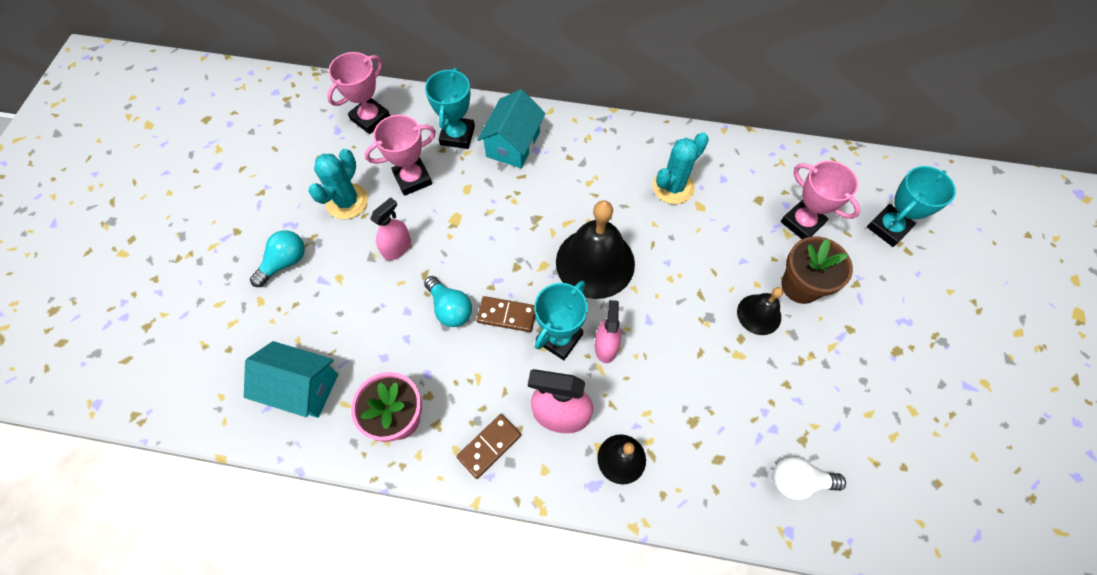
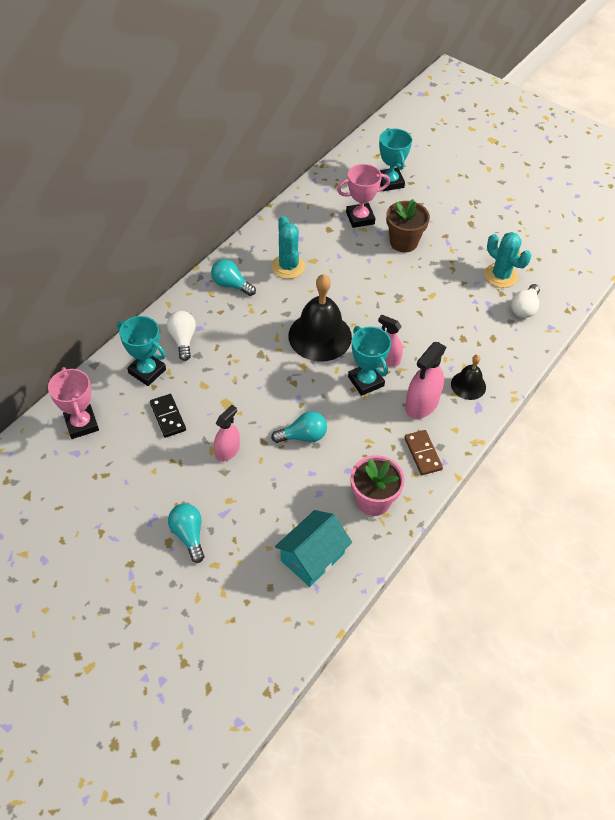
camera: 65 degrees left, 10 degrees down
turquoise cactus [308,149,368,219] -> turquoise cactus moved to [484,232,531,288]
pink trophy [365,115,436,196] -> black domino [150,394,186,438]
pink spray bottle [370,197,411,260] -> pink spray bottle turned 60 degrees clockwise [214,405,240,462]
brown domino [476,296,535,332] -> none
turquoise house [477,89,545,168] -> white light bulb [167,311,196,361]
black bell [737,287,783,335] -> none
none -> turquoise light bulb [211,259,256,296]

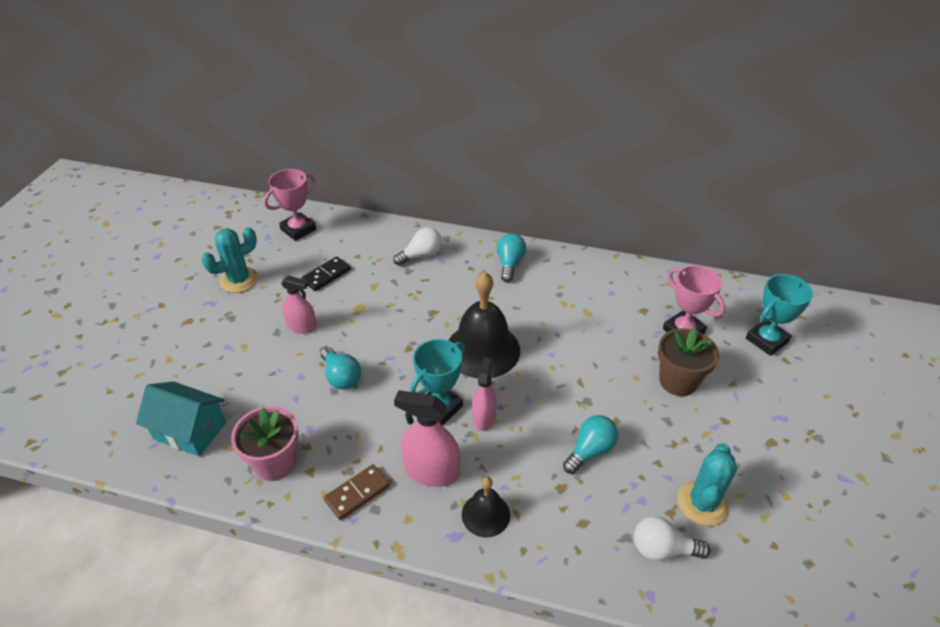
camera: 70 degrees right, 10 degrees down
turquoise trophy [117,316,166,386] -> none
turquoise light bulb [168,504,204,563] -> turquoise light bulb moved to [563,415,618,474]
turquoise cactus [271,216,305,279] -> turquoise cactus moved to [201,227,259,293]

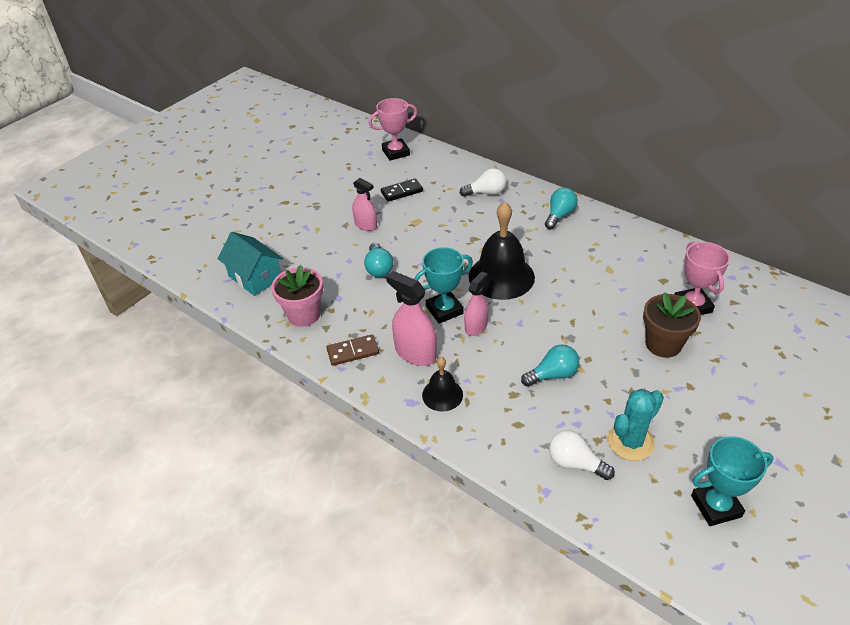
camera: 25 degrees right, 0 degrees up
turquoise cactus [201,227,259,293] -> none
turquoise trophy [746,274,813,356] -> turquoise trophy moved to [691,436,774,526]

